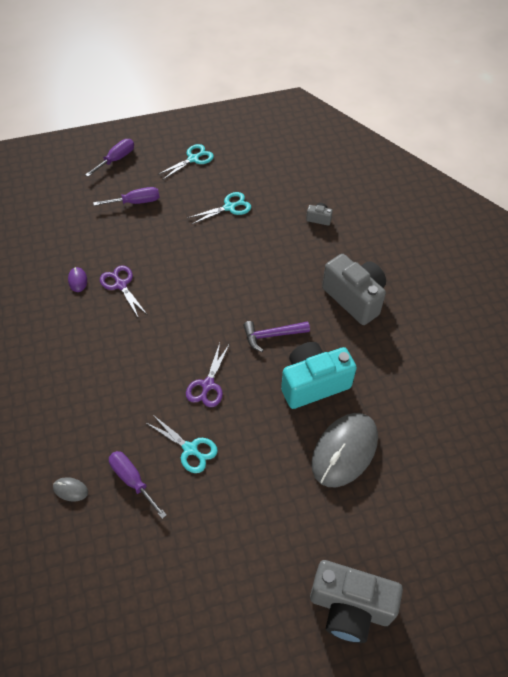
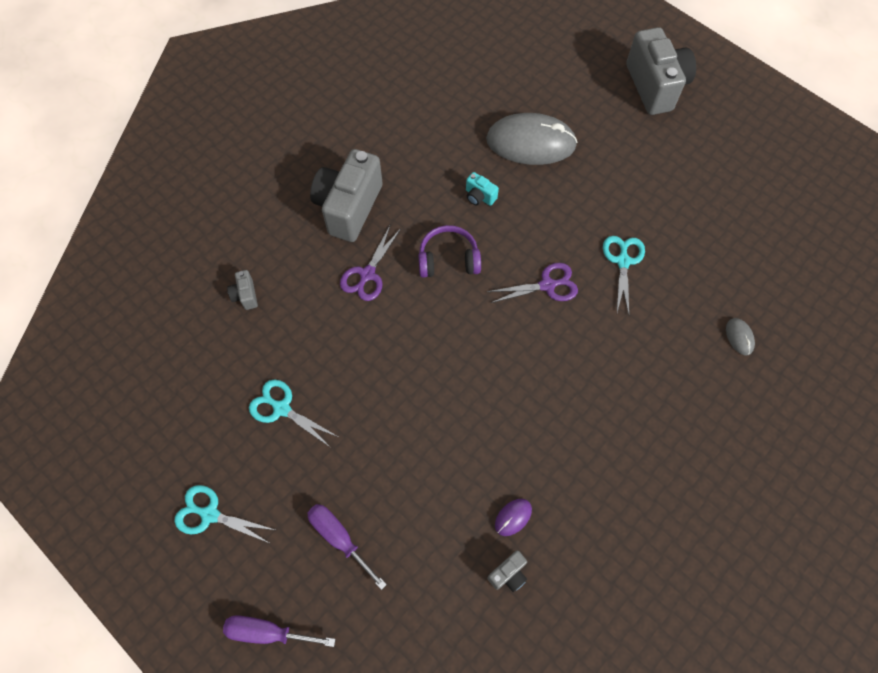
camera: 120 degrees left, 10 degrees up
purple scissors [100,265,147,317] -> purple scissors moved to [340,226,400,301]
purple screwdriver [109,451,167,519] -> none
purple hammer [243,321,310,352] -> purple headphones [418,225,481,278]
turquoise camera [281,342,357,409] -> turquoise camera [466,172,499,206], size x0.42
none -> grey camera [487,550,527,592]

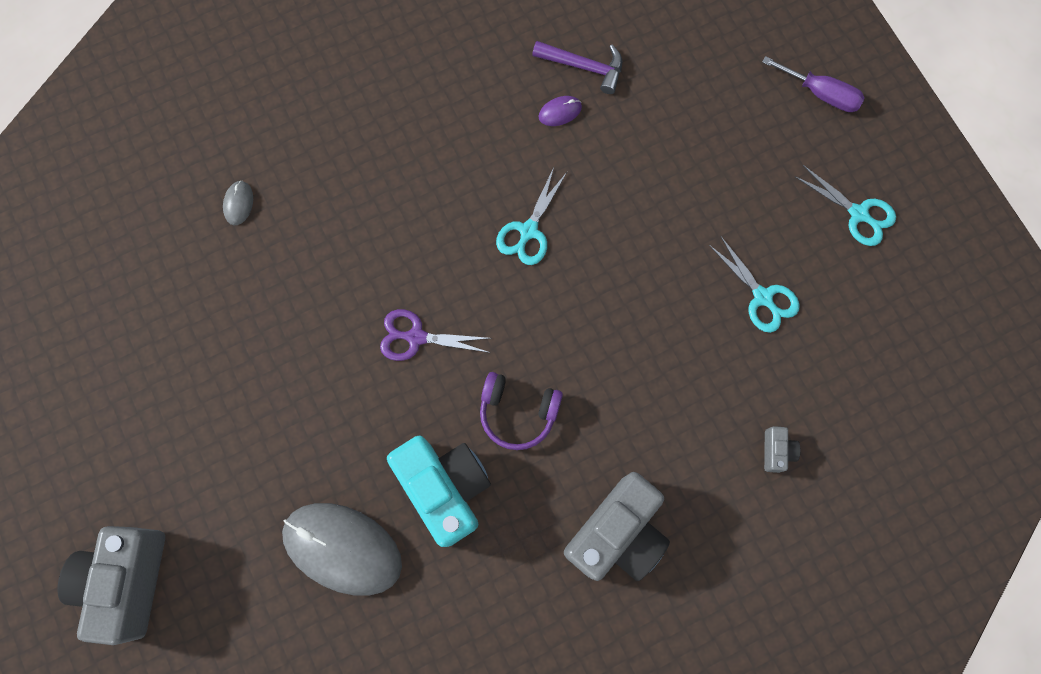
camera: 160 degrees left, 10 degrees up
purple screwdriver [308,504,387,590] -> none
purple scissors [340,226,400,301] -> none
turquoise camera [466,172,499,206] -> turquoise camera [387,435,491,547], size x2.38
grey camera [487,550,527,592] -> purple hammer [532,41,622,94]
turquoise scissors [603,236,645,314] -> turquoise scissors moved to [496,167,567,265]

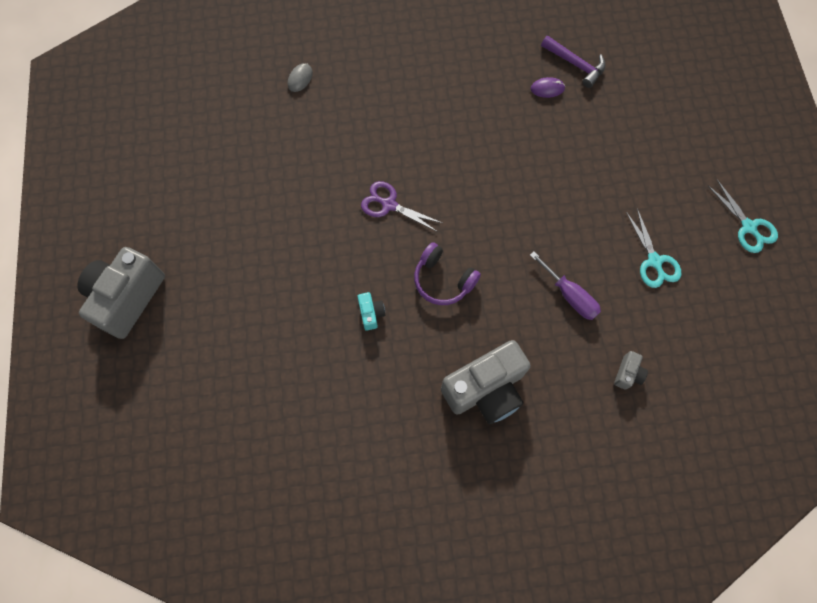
camera: 20 degrees right, 5 degrees down
grey mouse [282,503,402,596] -> none
turquoise camera [387,435,491,547] -> turquoise camera [357,292,385,330], size x0.42
turquoise scissors [496,167,567,265] -> none
purple screwdriver [762,56,865,112] -> purple screwdriver moved to [530,251,601,320]

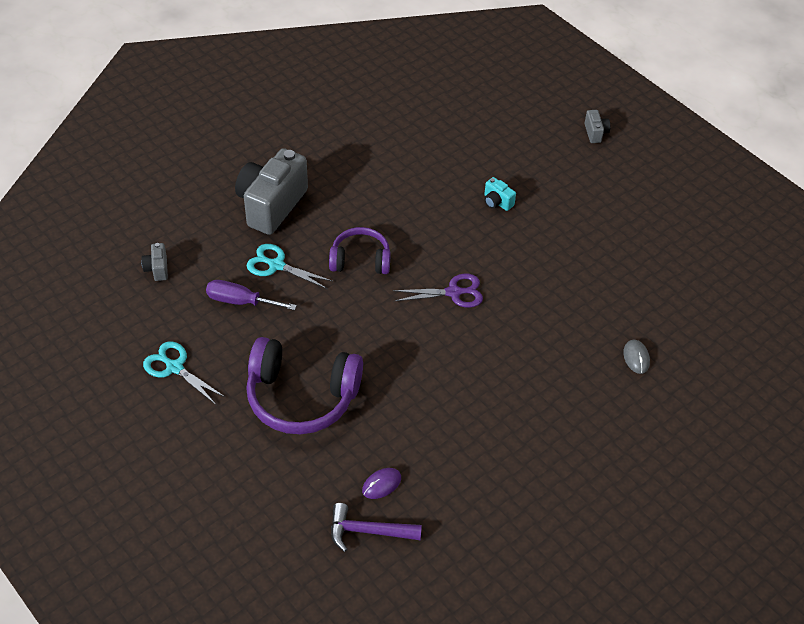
camera: 145 degrees right, 20 degrees down
grey camera [77,247,165,339] -> grey camera [584,110,610,143], size x0.42
turquoise camera [357,292,385,330] -> turquoise camera moved to [484,177,516,211]
turquoise scissors [708,180,778,253] -> turquoise scissors moved to [247,244,332,289]
none -> purple headphones [246,337,363,434]

